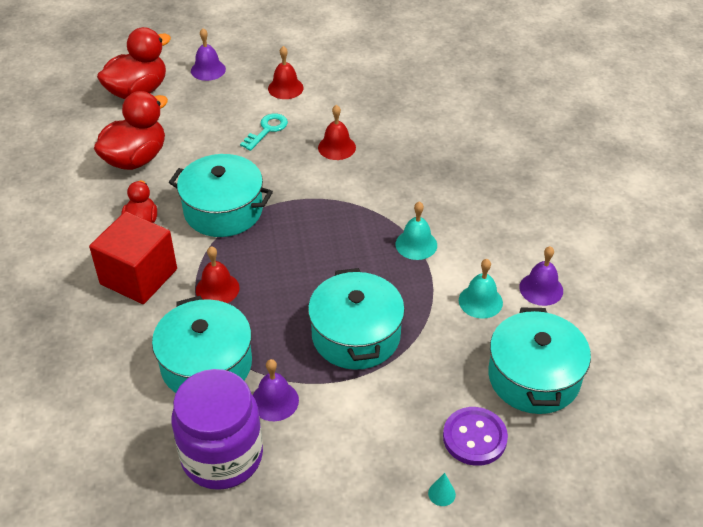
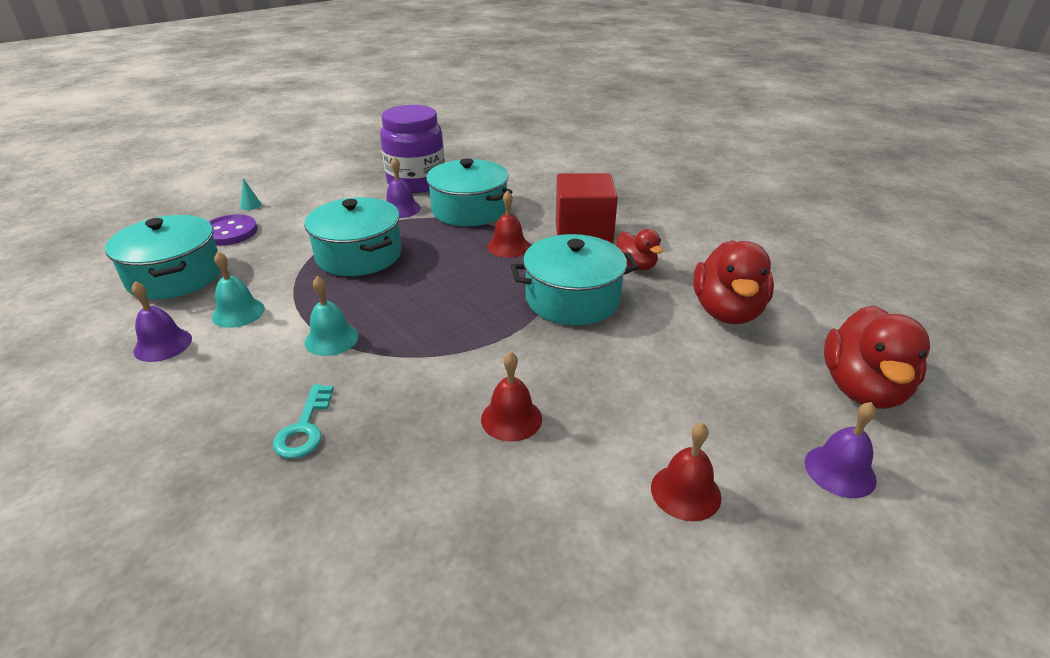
camera: 150 degrees right, 10 degrees down
turquoise key [240,114,288,151] -> turquoise key moved to [273,384,334,459]

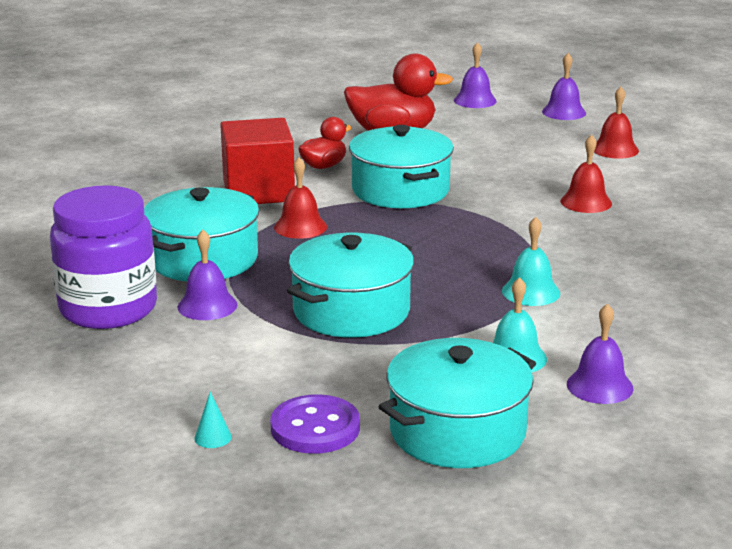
camera: 100 degrees left, 10 degrees down
turquoise key [273,384,334,459] -> none
red duck [824,306,930,409] -> purple bell [454,42,497,108]

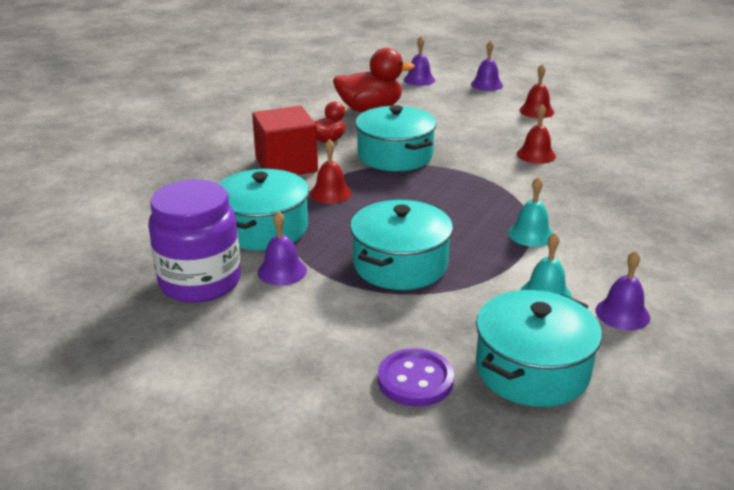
camera: 10 degrees left, 5 degrees up
turquoise cone [194,391,232,448] -> none

